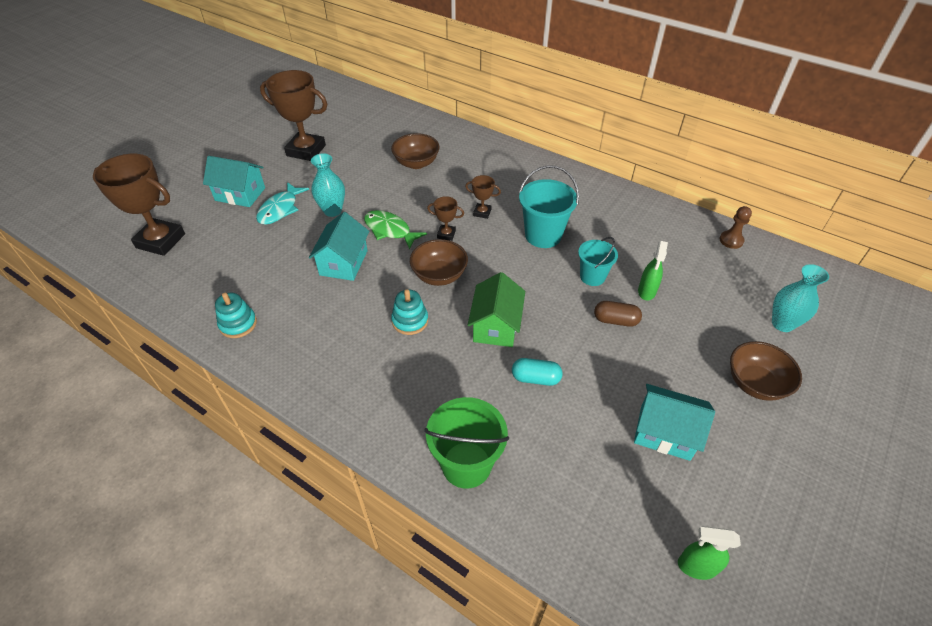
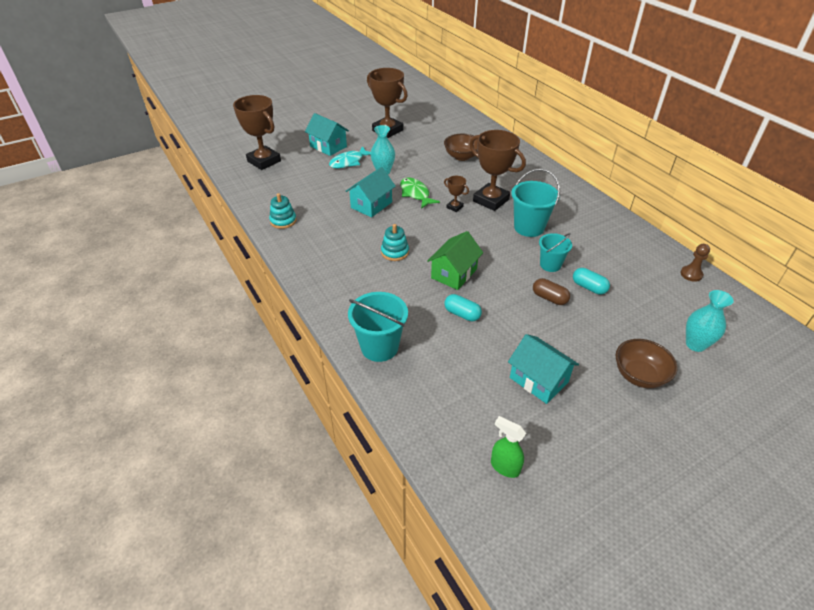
camera: 25 degrees right, 5 degrees down
brown bowl [410,239,468,286] -> none
green bucket [424,397,509,489] -> turquoise bucket [348,292,408,362]
brown trophy [465,175,501,219] -> brown trophy [469,130,526,211], size x2.17
green spray bottle [638,241,668,301] -> turquoise capsule [573,268,610,295]

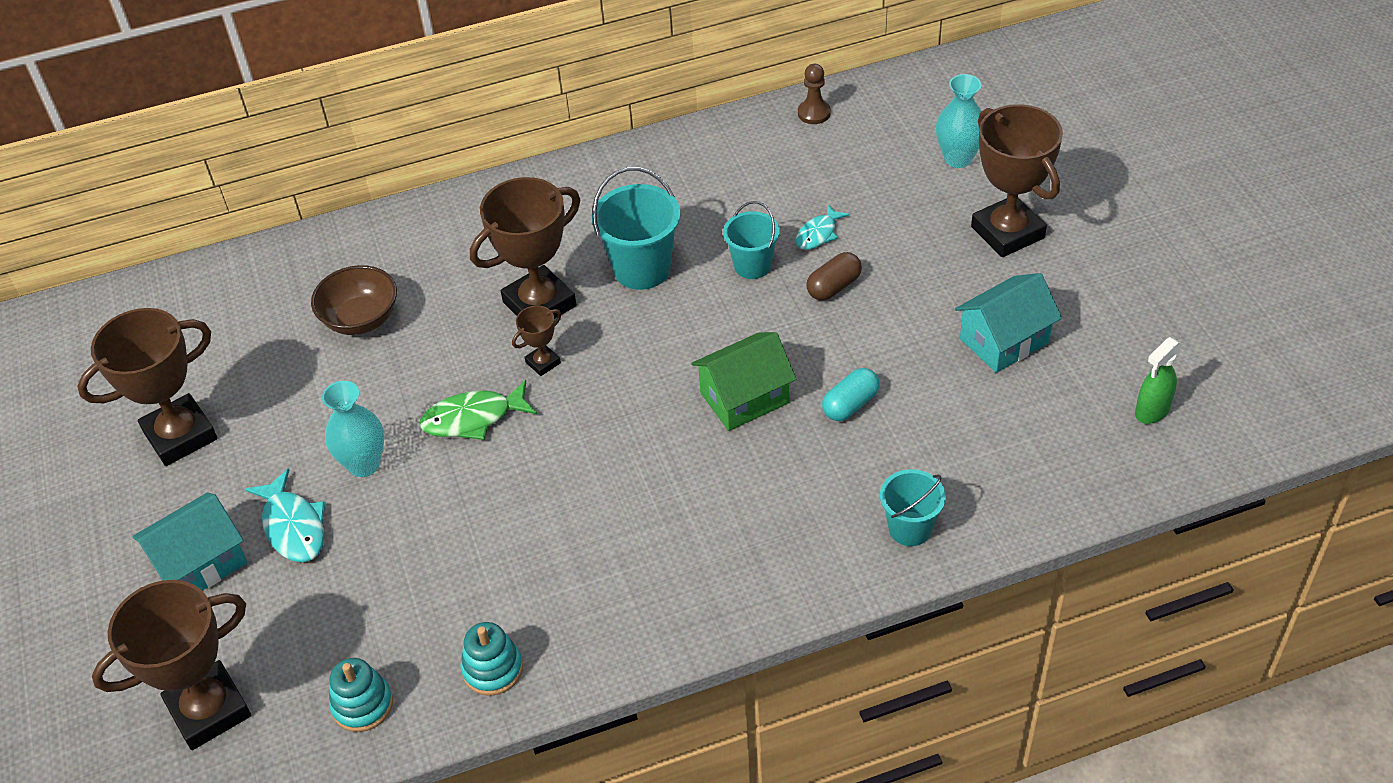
camera: 75 degrees left, 5 degrees up
turquoise house [346,167,396,217] -> none
turquoise bucket [348,292,408,362] -> turquoise bucket [880,469,946,546], size x0.64
turquoise stacking toy [381,224,409,261] -> turquoise stacking toy moved to [329,658,393,732]
green house [427,231,483,290] -> green house turned 75 degrees counterclockwise [691,332,796,431]
turquoise capsule [573,268,610,295] -> turquoise fish [796,204,850,250]
brown bowl [616,339,678,388] -> brown trophy [971,104,1063,257]

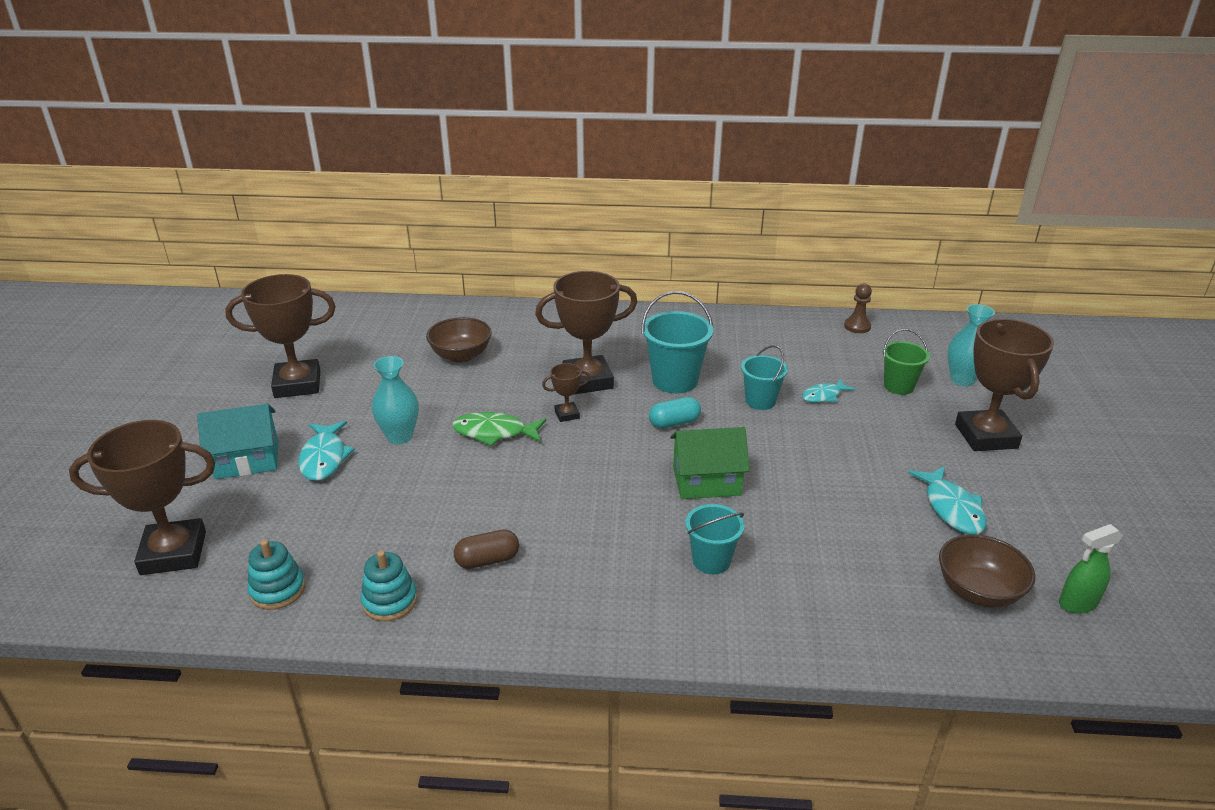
camera: 20 degrees right, 15 degrees down
brown capsule [807,252,862,300] -> brown capsule moved to [454,529,519,569]
turquoise capsule [822,368,880,421] -> turquoise capsule moved to [649,397,701,429]
turquoise bucket [880,469,946,546] -> turquoise bucket moved to [685,504,744,574]
turquoise house [955,273,1062,373] -> turquoise fish [908,466,986,534]
none -> green bucket [883,329,930,395]
none -> brown bowl [939,534,1035,608]

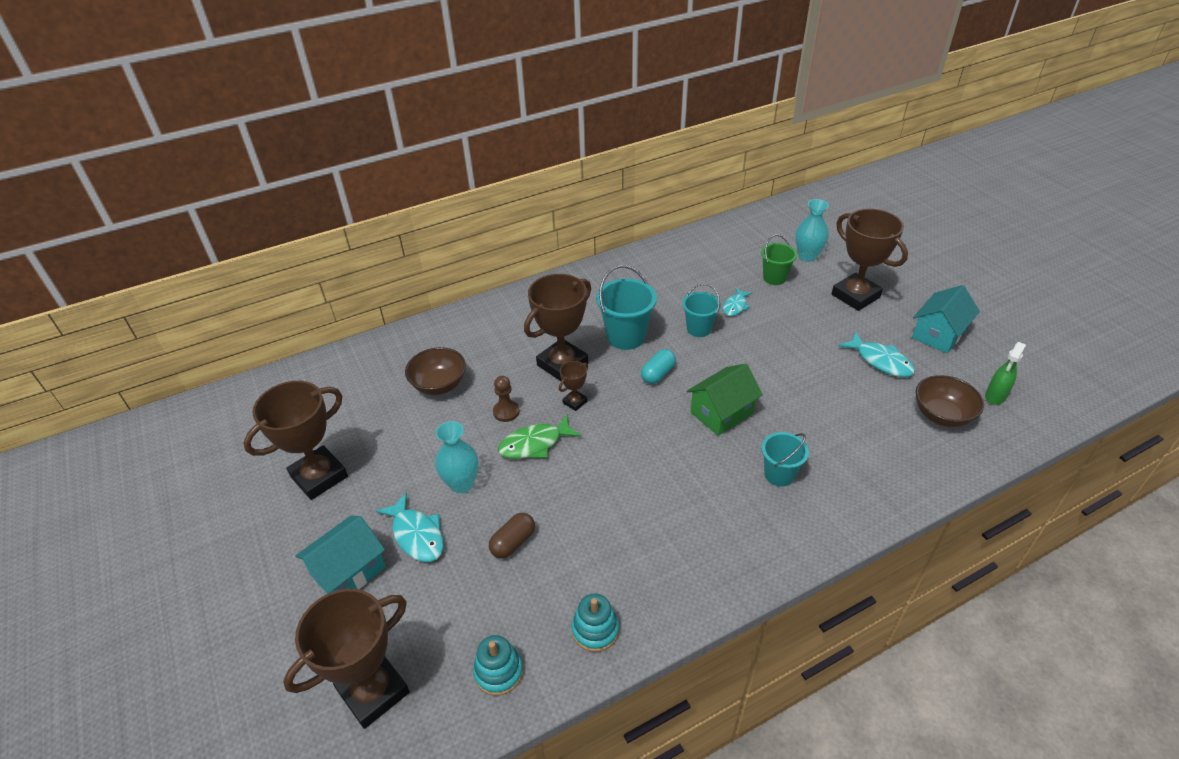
camera: 30 degrees left, 10 degrees up
brown capsule [454,529,519,569] -> brown capsule moved to [489,513,535,558]
brown pawn [844,283,872,333] -> brown pawn moved to [493,376,520,422]
none -> turquoise house [912,285,980,353]

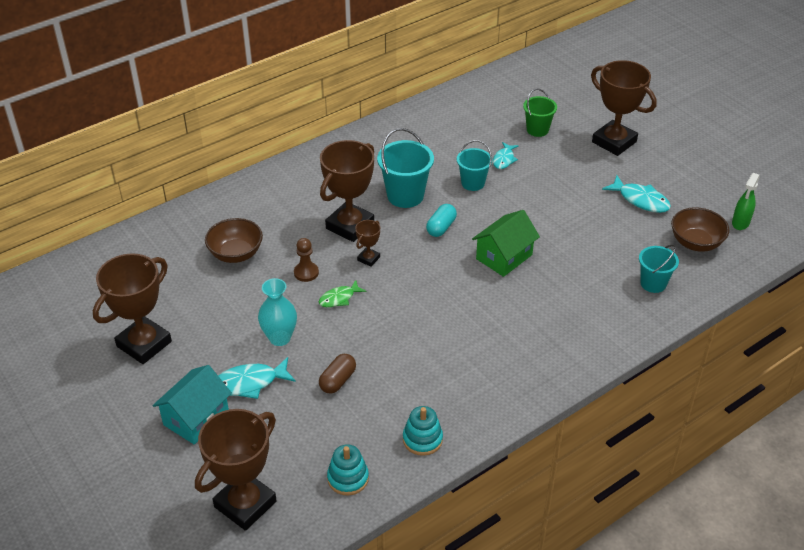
camera: 10 degrees left, 0 degrees up
turquoise fish [376,492,444,562] -> turquoise fish turned 120 degrees clockwise [218,357,296,399]
green fish [498,414,581,459] -> green fish [319,280,366,307], size x0.65
turquoise bucket [762,432,809,487] -> turquoise bucket moved to [639,245,679,293]
turquoise vase [795,199,829,262] -> none
turquoise house [912,285,980,353] -> none

